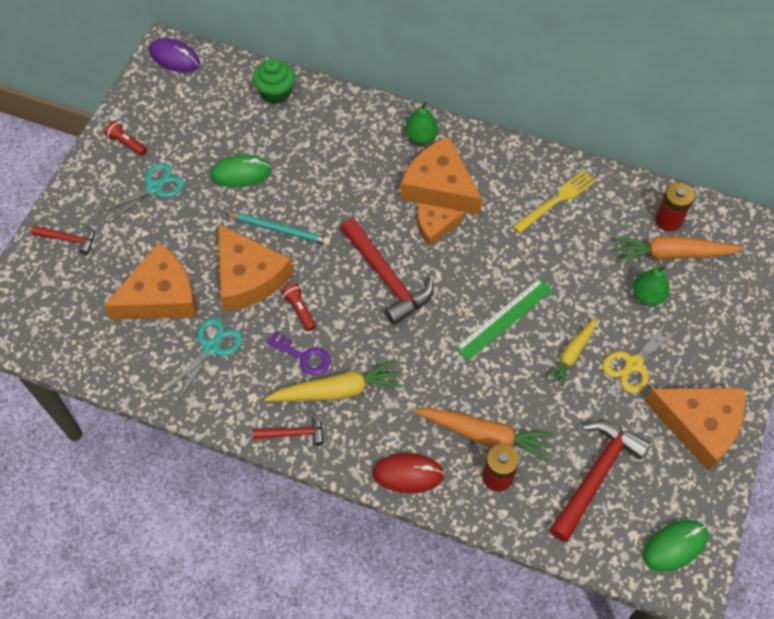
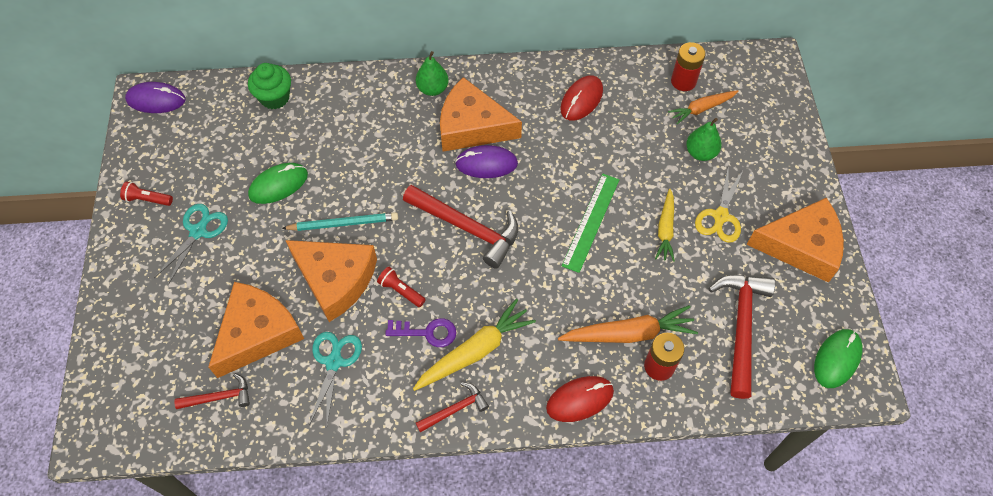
camera: 25 degrees left, 0 degrees up
red hammer [31,225,95,255] -> red hammer moved to [174,373,250,409]
orange cheese [417,203,464,247] -> purple mouse [455,145,518,178]
yellow fork [513,170,597,233] -> red mouse [560,75,603,121]
orange carrot [614,236,743,262] -> orange carrot [668,90,739,124], size x0.64

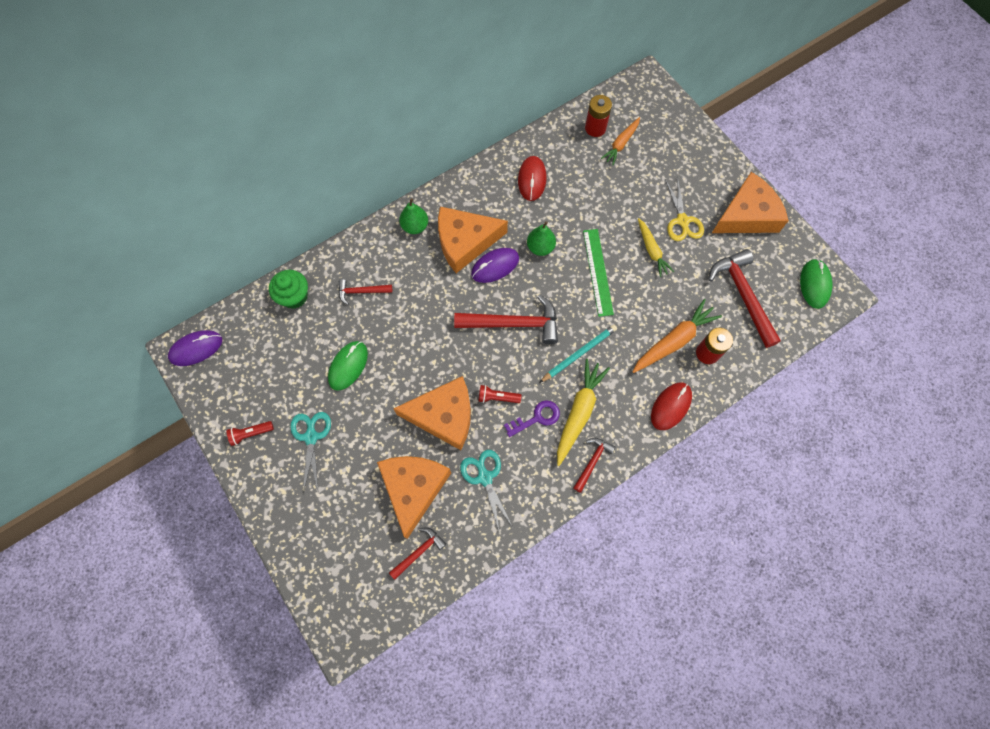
camera: 30 degrees left, 10 degrees up
turquoise pencil [282,212,398,231] -> turquoise pencil moved to [539,325,617,383]
green pear [686,118,721,161] -> green pear moved to [527,221,556,256]
none -> red hammer [339,279,392,305]

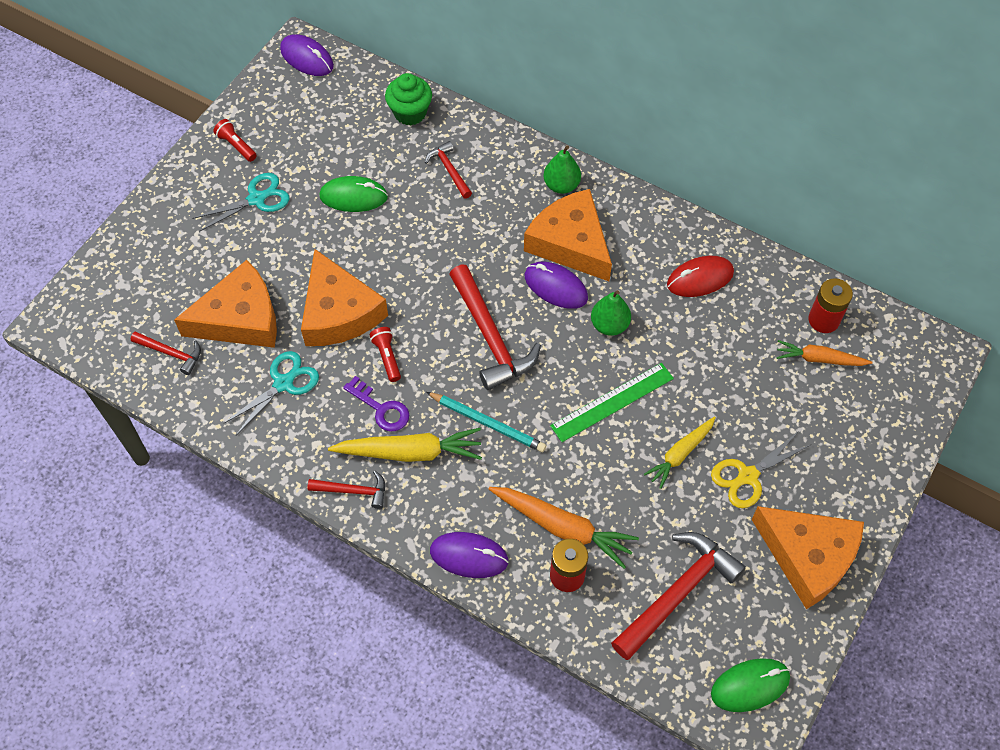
camera: 65 degrees right, 10 degrees down
red mouse [651,382,692,430] -> purple mouse [430,532,509,578]

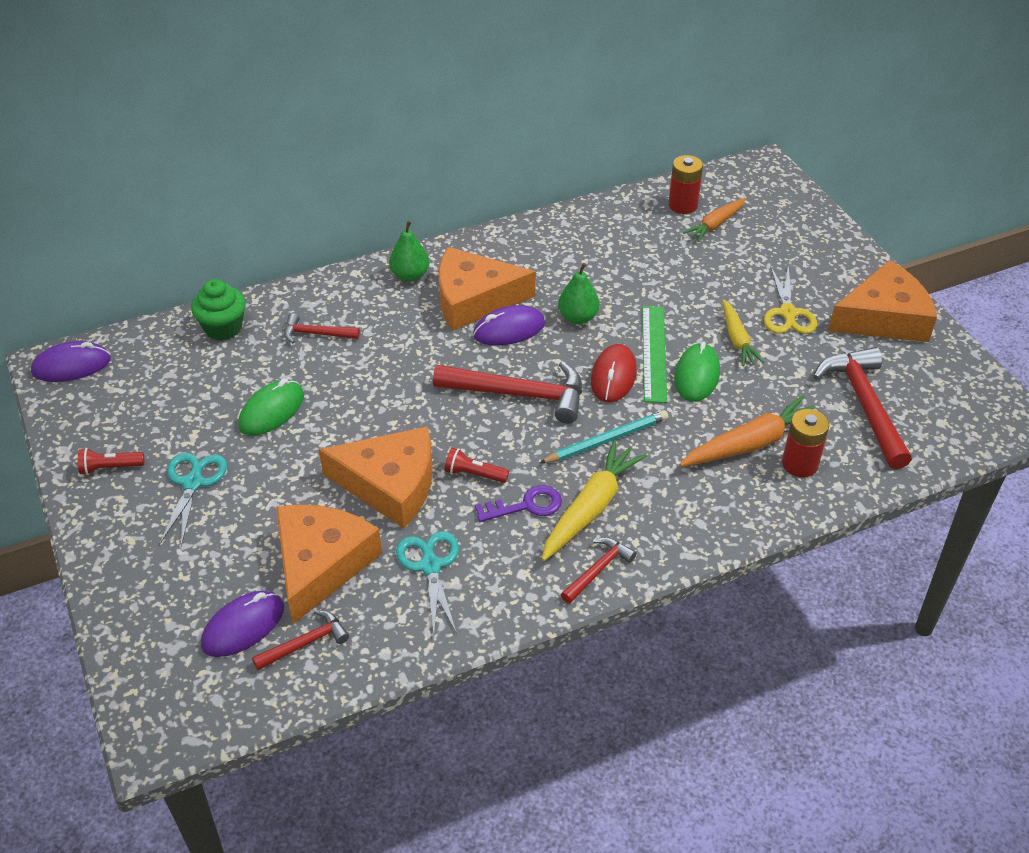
camera: 55 degrees left, 15 degrees down
purple mouse [430,532,509,578] -> purple mouse moved to [201,591,284,657]
red mouse [667,256,734,297] -> red mouse moved to [591,344,637,403]
green mouse [711,658,790,712] -> green mouse moved to [674,341,720,402]

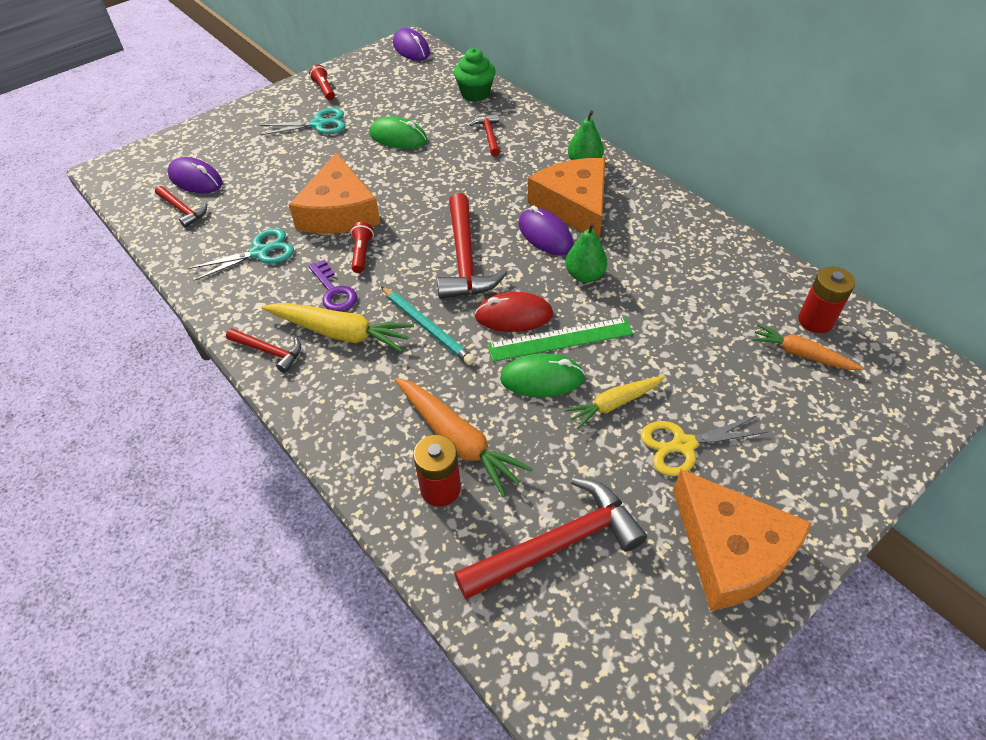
camera: 75 degrees right, 5 degrees up
orange cheese [276,504,382,624] -> none

